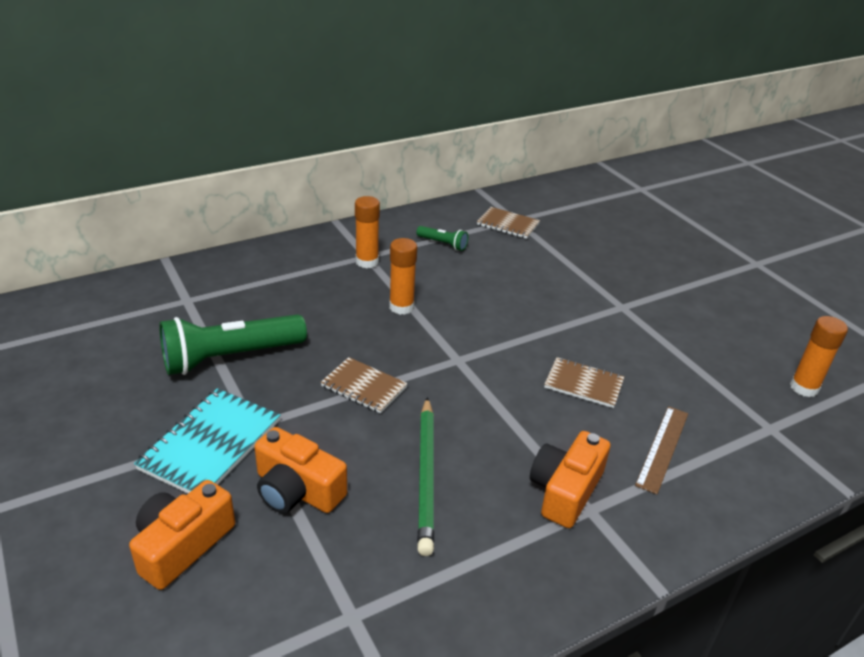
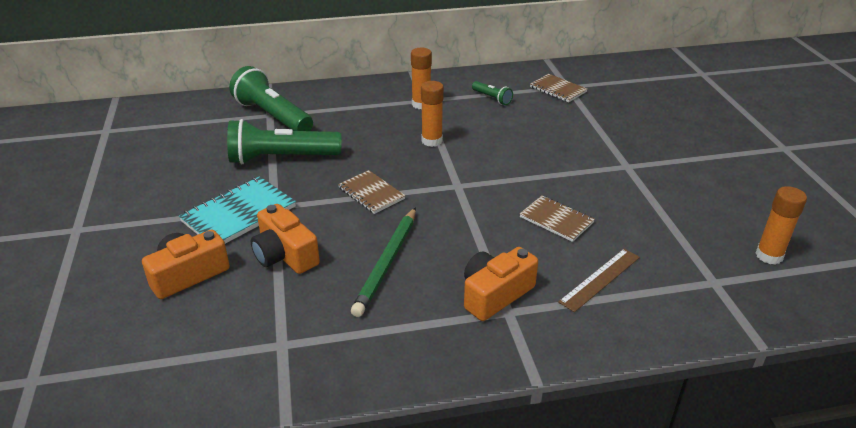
camera: 20 degrees right, 0 degrees up
none -> green flashlight [229,66,313,131]

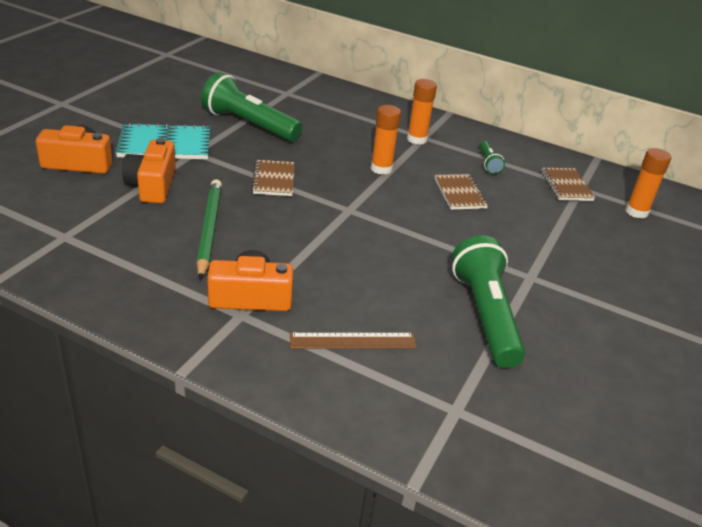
camera: 35 degrees right, 0 degrees up
green flashlight [229,66,313,131] -> green flashlight moved to [452,235,525,368]
green pencil [351,207,416,317] -> green pencil turned 120 degrees clockwise [196,179,222,280]
brown notebook [520,196,595,242] -> brown notebook moved to [434,174,488,209]
orange glue stick [755,186,807,264] -> orange glue stick moved to [625,148,671,219]

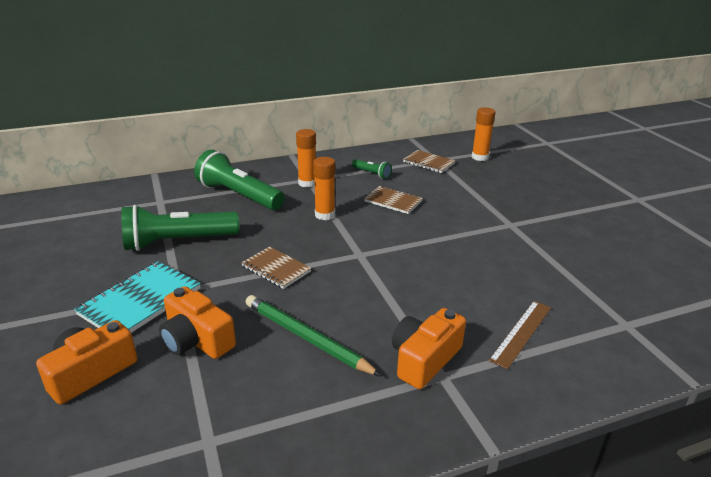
camera: 45 degrees left, 5 degrees down
green flashlight [452,235,525,368] -> green flashlight moved to [194,150,285,210]

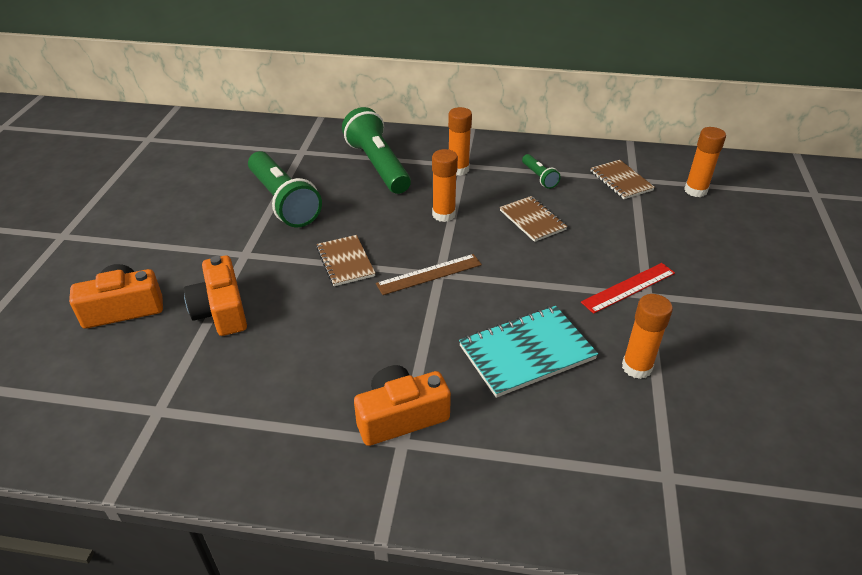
camera: 30 degrees right, 10 degrees up
turquoise notebook [74,261,201,333] -> turquoise notebook moved to [459,306,598,398]
green flashlight [121,205,239,251] -> green flashlight turned 135 degrees counterclockwise [248,151,322,227]
green pencil [246,295,381,376] -> none
brown ruler [489,301,551,369] -> brown ruler moved to [376,254,482,295]
none -> red ruler [581,263,675,314]
none -> orange glue stick [622,294,673,379]

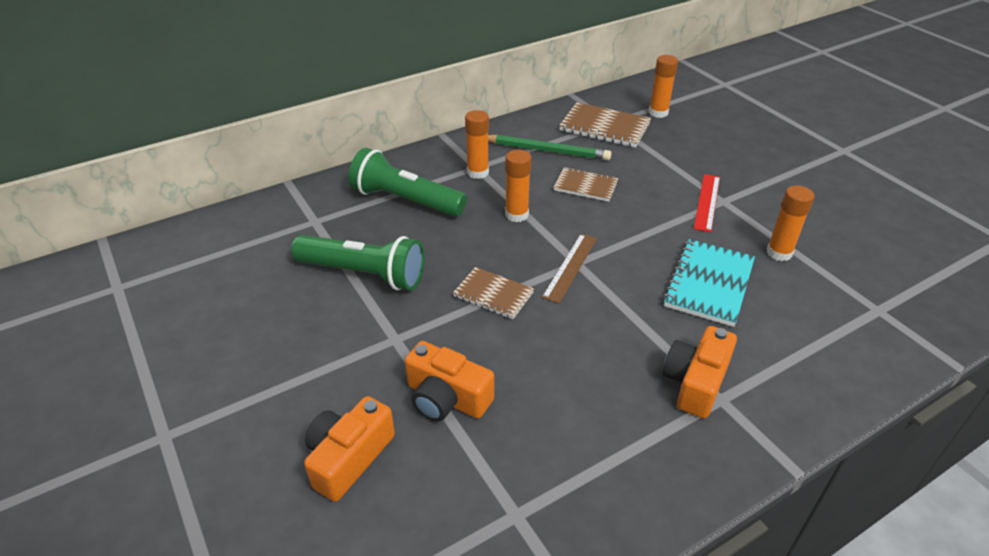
camera: 40 degrees left, 0 degrees up
green flashlight [522,154,561,189] -> green pencil [488,134,612,160]
brown notebook [590,160,655,199] -> brown notebook [559,102,651,148], size x1.55

